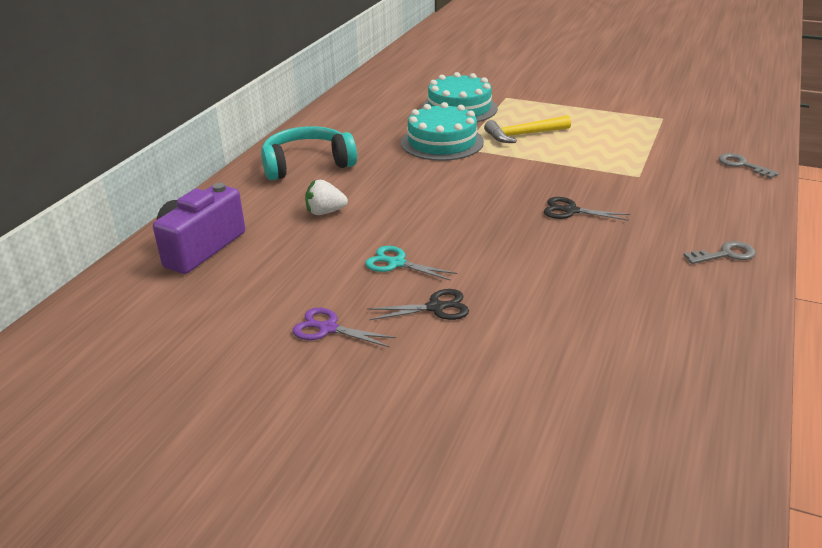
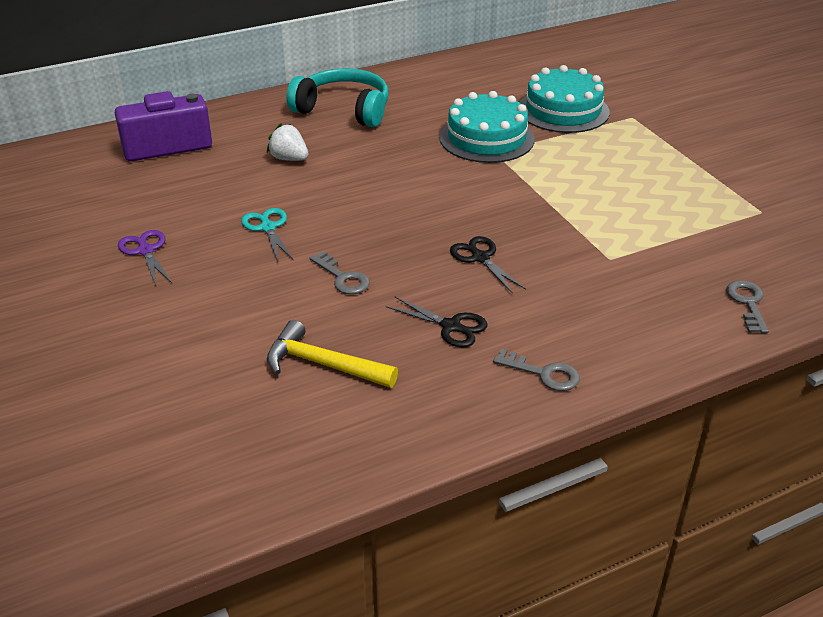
camera: 40 degrees right, 5 degrees up
black scissors [367,289,469,320] -> black scissors moved to [386,296,487,348]
yellow hammer [484,115,571,143] -> yellow hammer moved to [267,320,398,388]
none -> grey key [310,251,370,294]

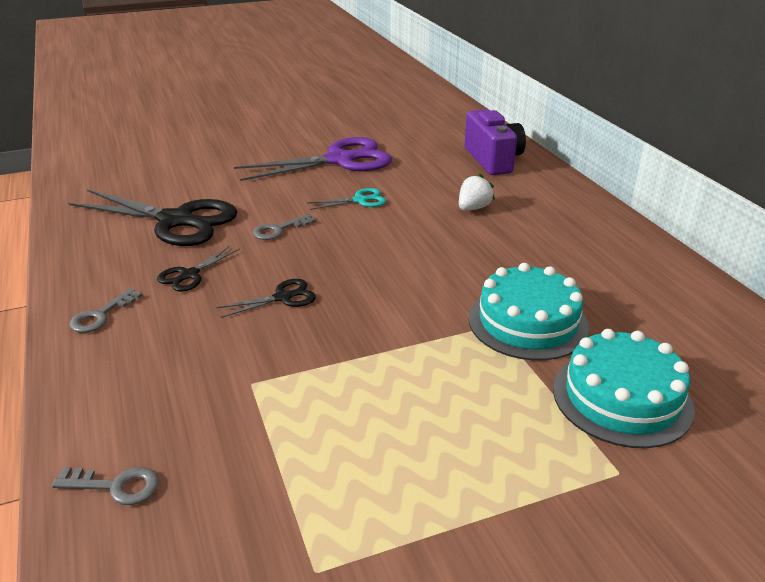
camera: 95 degrees right, 5 degrees down
purple scissors [118,230,172,285] -> purple scissors [234,137,392,181], size x2.19
yellow hammer [267,320,398,388] -> black scissors [68,189,238,246]
turquoise headphones [287,68,389,127] -> none

